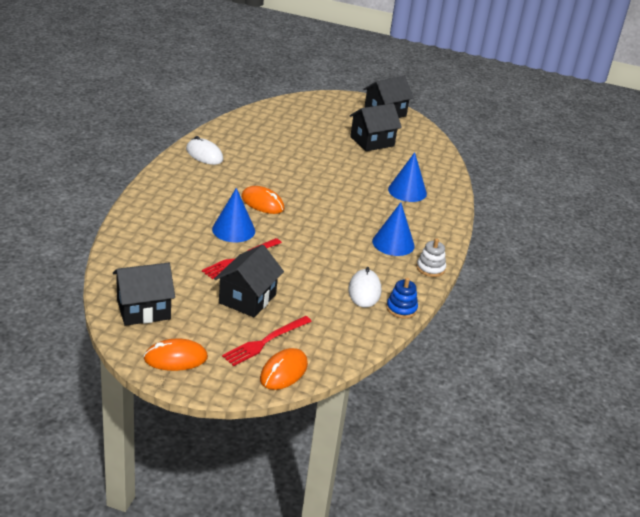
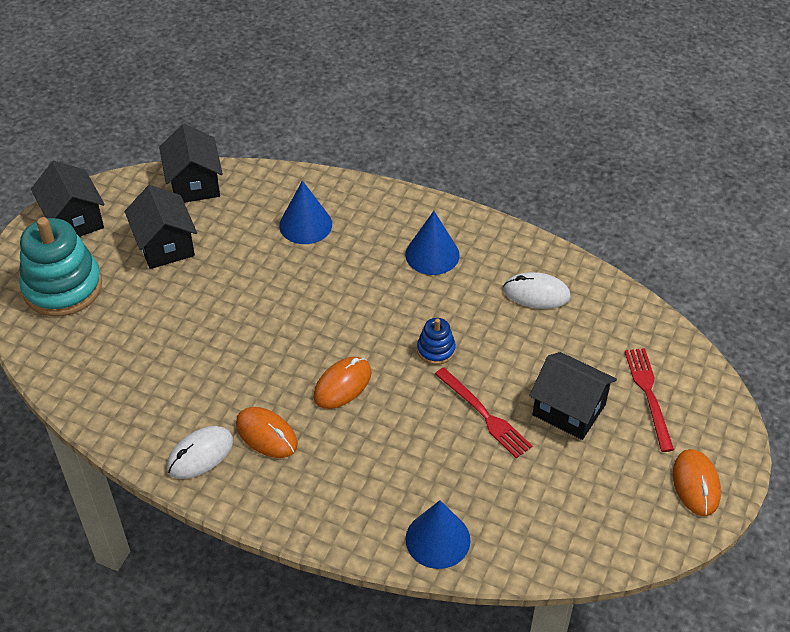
camera: 80 degrees left, 15 degrees up
black house [113,263,175,326] -> black house moved to [159,124,223,203]
blue cone [212,188,255,242] -> blue cone moved to [405,500,471,569]
red fork [222,316,312,366] -> red fork turned 150 degrees counterclockwise [625,348,674,452]
orange mouse [260,348,308,390] -> orange mouse moved to [236,407,298,458]
blue stacking toy [386,278,418,318] -> blue stacking toy moved to [417,318,456,365]
white stacking toy [416,238,446,277] -> none
none -> turquoise stacking toy [19,217,102,317]

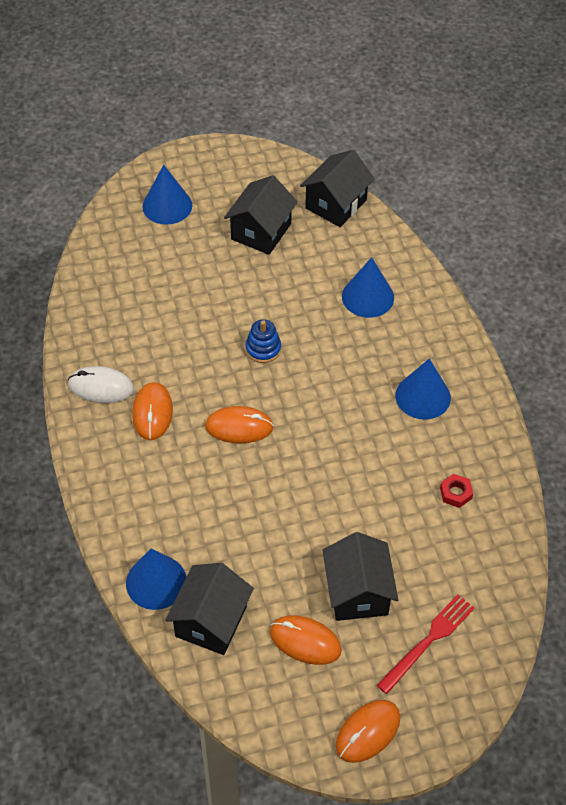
camera: 50 degrees right, 5 degrees up
turquoise stacking toy [19,217,102,317] -> blue cone [142,165,192,225]
black house [31,161,105,237] -> black house moved to [165,563,254,655]
blue stacking toy [417,318,456,365] -> blue stacking toy moved to [245,319,281,363]
red fork [435,367,532,458] -> none
white mouse [503,272,571,309] -> red nut [440,474,473,508]
none -> orange mouse [270,616,342,665]

